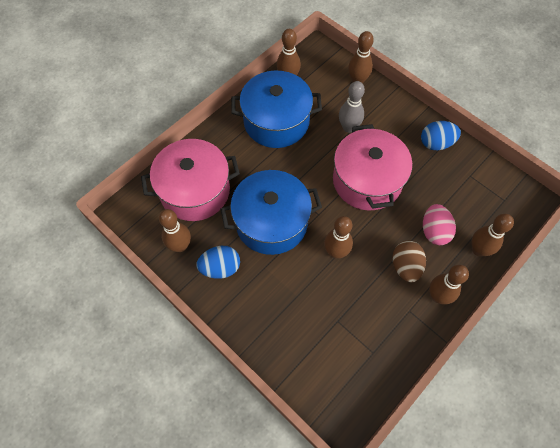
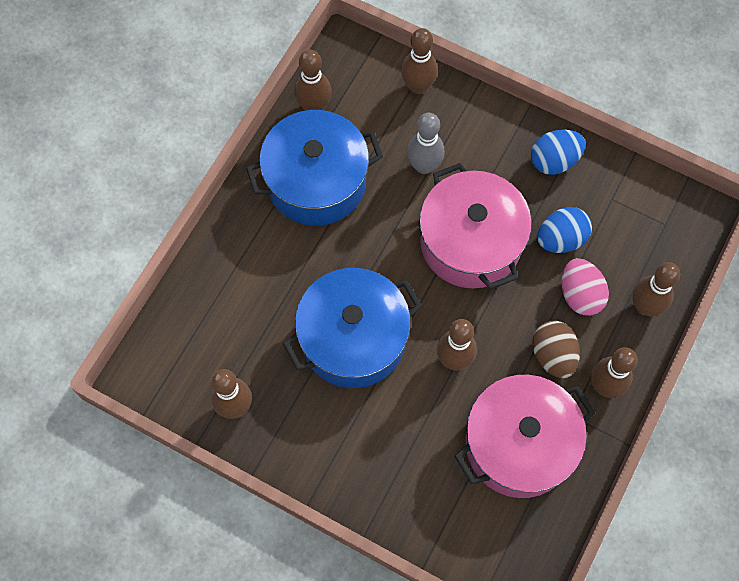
camera: 15 degrees left, 5 degrees up
pink pot [141,139,240,221] -> pink pot moved to [454,375,596,498]
blue egg [197,246,240,279] -> blue egg moved to [538,207,592,253]

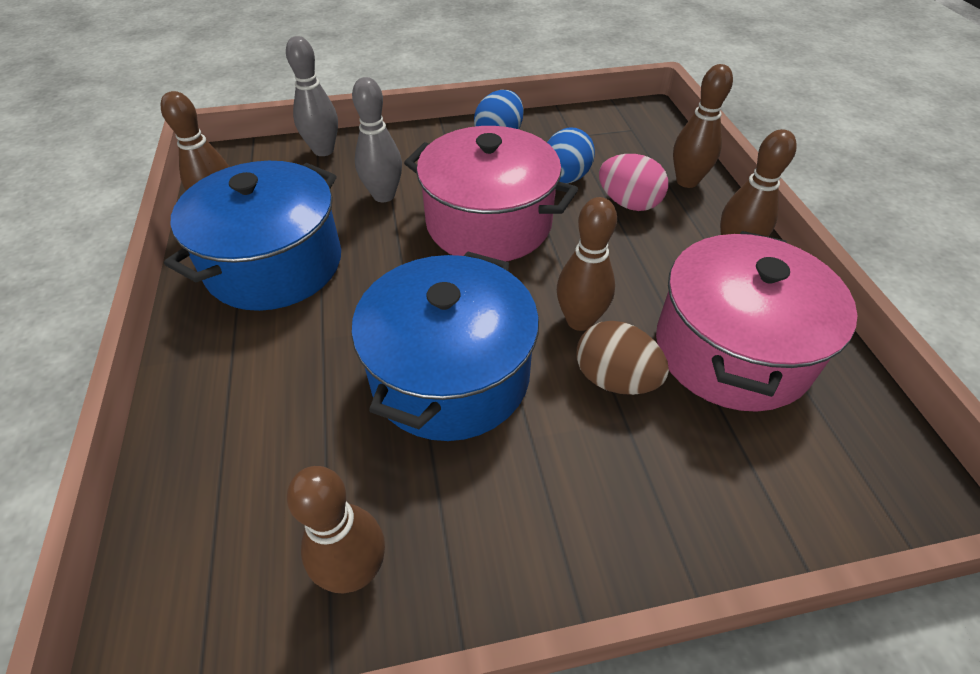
camera: 40 degrees left, 20 degrees down
brown bowling pin [401,28,438,94] -> grey bowling pin [286,36,338,156]
brown egg [532,321,580,378] -> brown egg moved to [576,321,669,395]

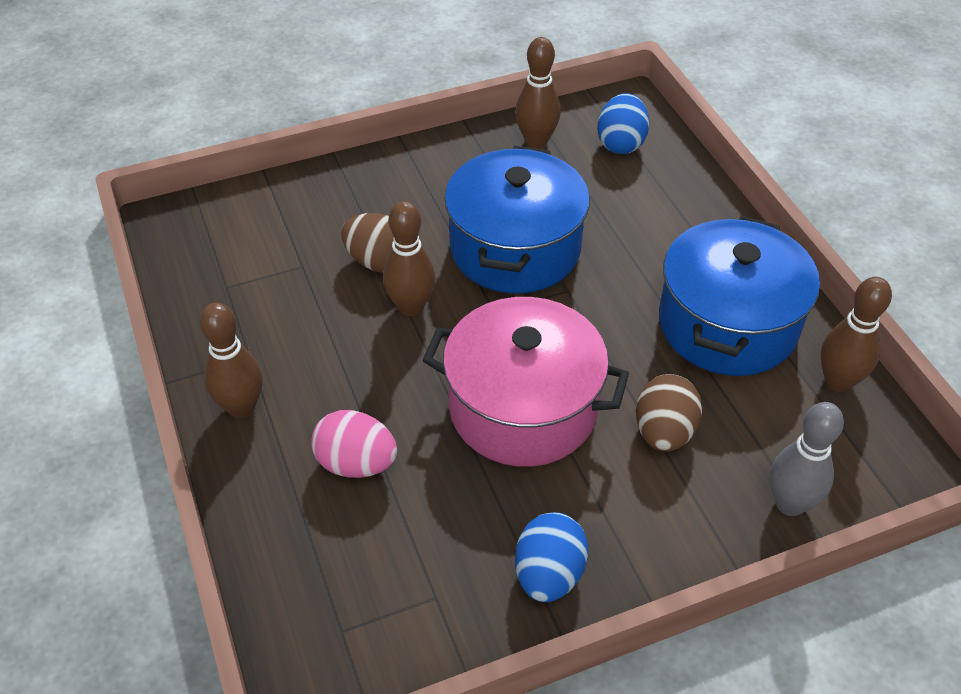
camera: 170 degrees right, 0 degrees up
grey bowling pin [352,77,402,202] -> brown egg [636,374,702,452]
blue egg [547,127,595,184] -> blue egg moved to [597,93,649,154]
pink pot [656,231,857,412] -> none
brown bowling pin [673,64,733,188] -> none

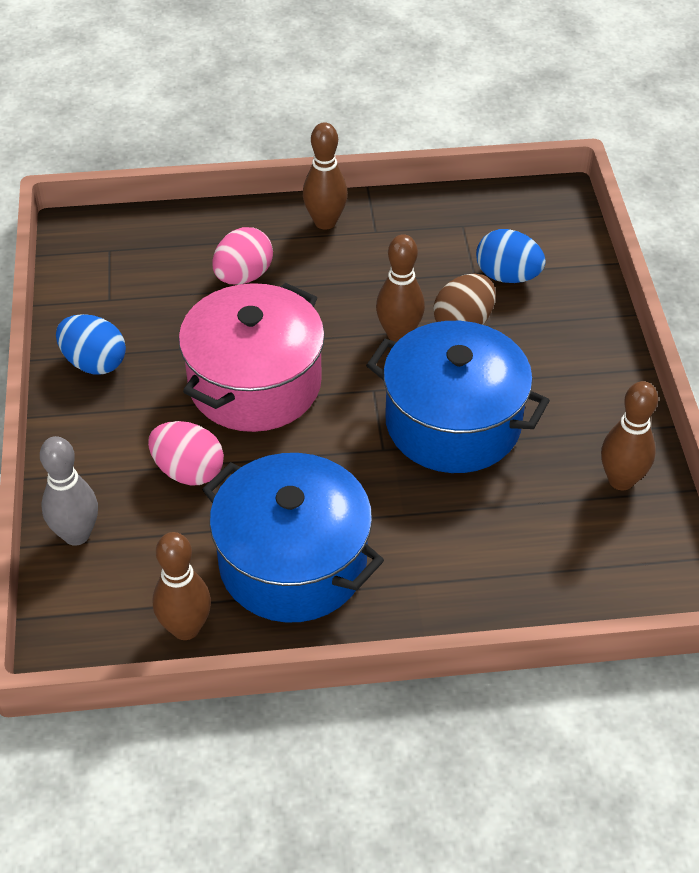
camera: 105 degrees right, 0 degrees up
blue egg [597,93,649,154] -> blue egg moved to [476,229,546,283]
brown egg [636,374,702,452] -> pink egg [148,421,224,486]

